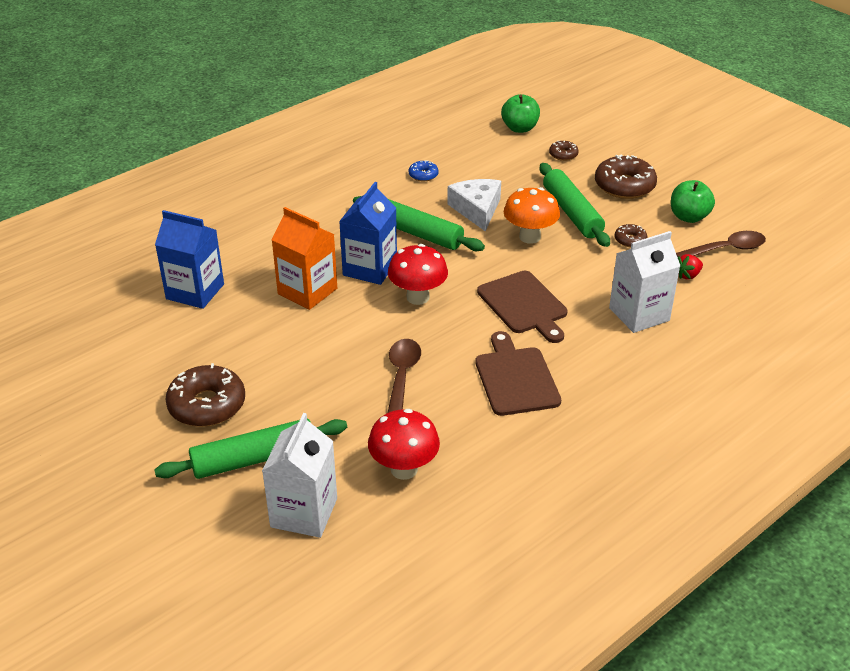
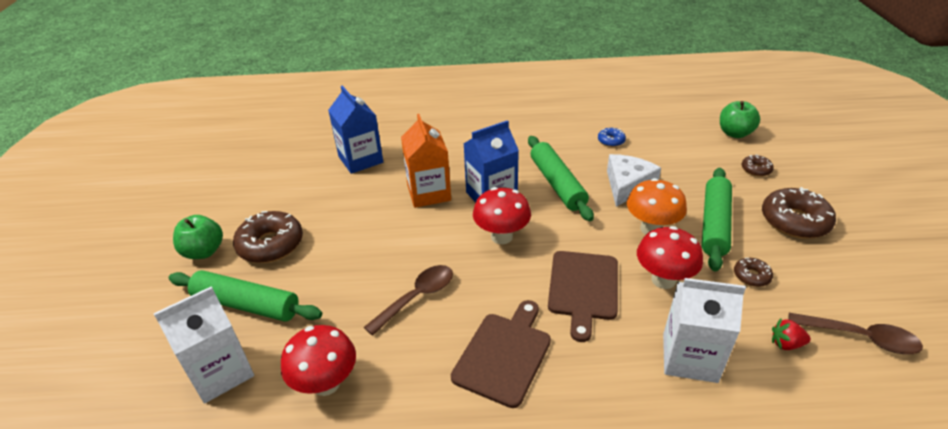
camera: 40 degrees right, 0 degrees up
green apple [671,180,715,223] -> green apple moved to [173,215,223,259]
none -> red mushroom [637,226,703,289]

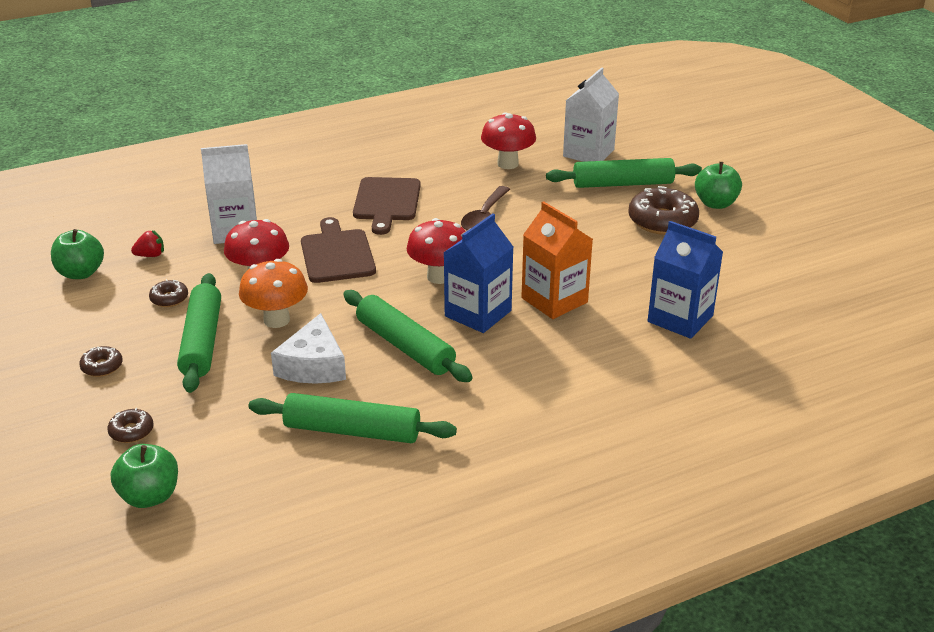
camera: 155 degrees right, 5 degrees down
blue donut [598,128,626,147] -> green rolling pin [249,393,457,443]
brown donut [762,187,836,239] -> brown donut [79,346,123,377], size x0.49
brown spoon [789,313,923,354] -> green apple [51,229,104,279]

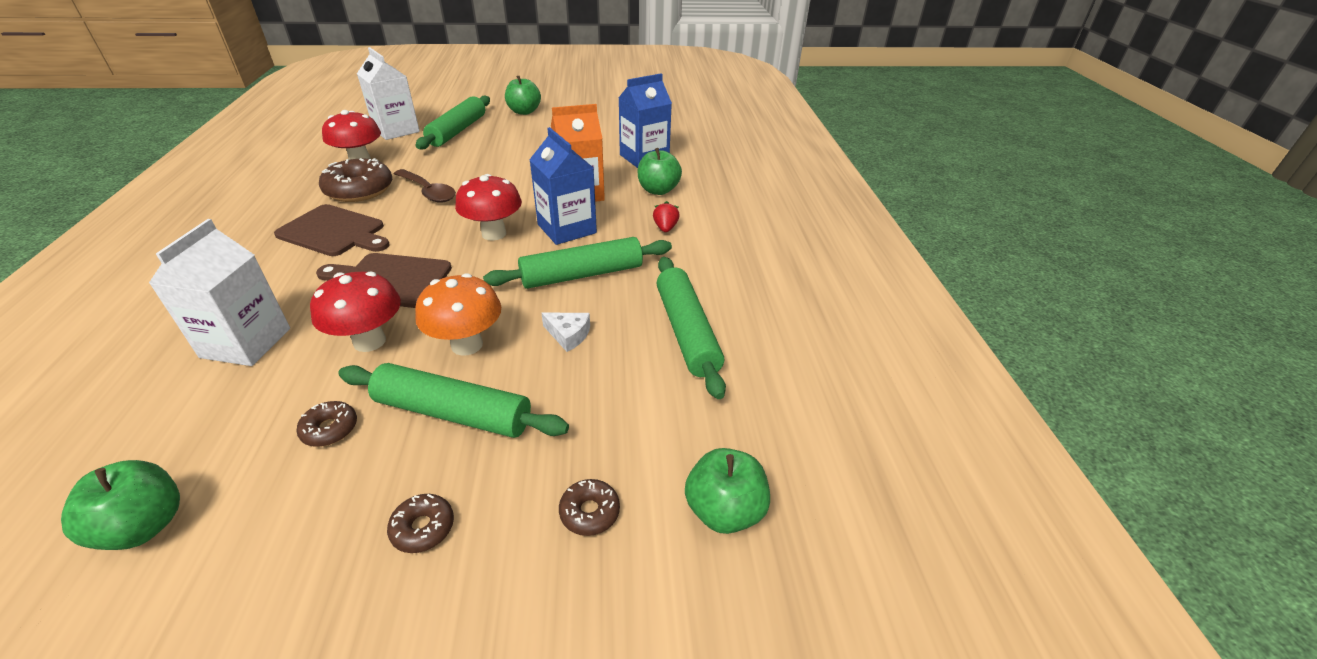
camera: 70 degrees left, 5 degrees up
red strawberry [131,230,164,257] -> red strawberry moved to [653,201,680,232]
green rolling pin [249,393,457,443] -> green rolling pin turned 45 degrees counterclockwise [657,257,726,399]
white cheese [271,313,346,384] -> white cheese [541,313,590,352], size x0.56
brown donut [628,186,699,235] -> brown donut moved to [319,158,392,202]
none -> green apple [638,148,682,195]

